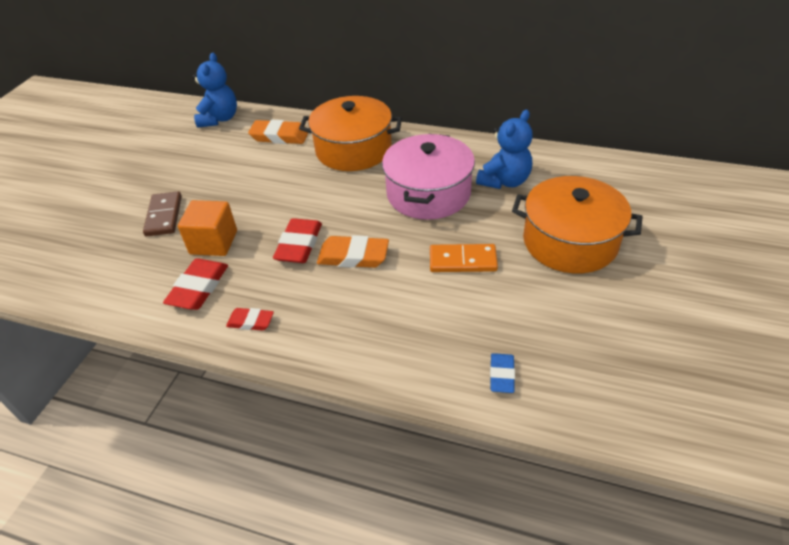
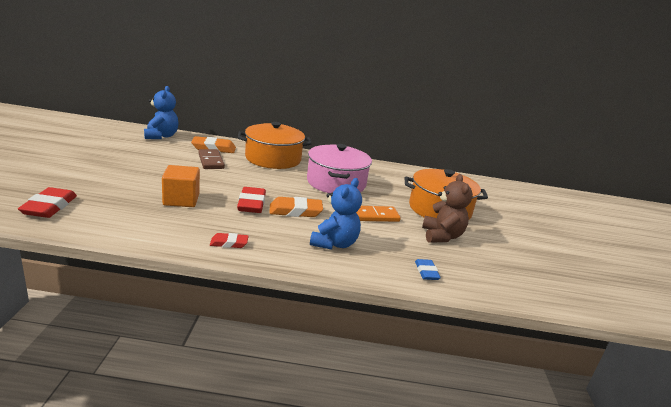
camera: 20 degrees left, 20 degrees down
brown domino [143,191,182,236] -> brown domino moved to [198,149,225,169]
red eraser [163,258,228,310] -> red eraser moved to [18,187,77,218]
blue teddy bear [476,110,533,189] -> blue teddy bear moved to [310,178,362,250]
none -> brown teddy bear [422,174,473,243]

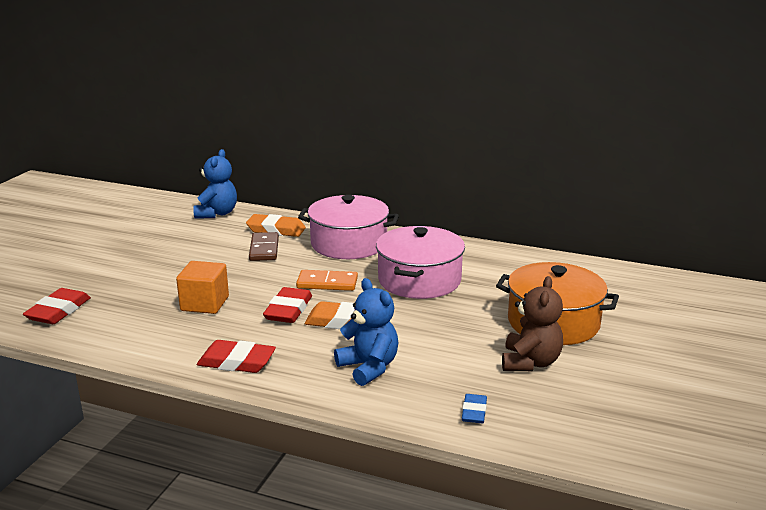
camera: 20 degrees right, 0 degrees up
red eraser [210,233,248,248] -> red eraser [197,340,276,373], size x1.66
orange pot [238,122,312,169] -> pink pot [298,195,399,259]
blue teddy bear [310,178,362,250] -> blue teddy bear turned 75 degrees counterclockwise [334,278,399,386]
orange domino [356,206,401,222] -> orange domino moved to [296,270,358,291]

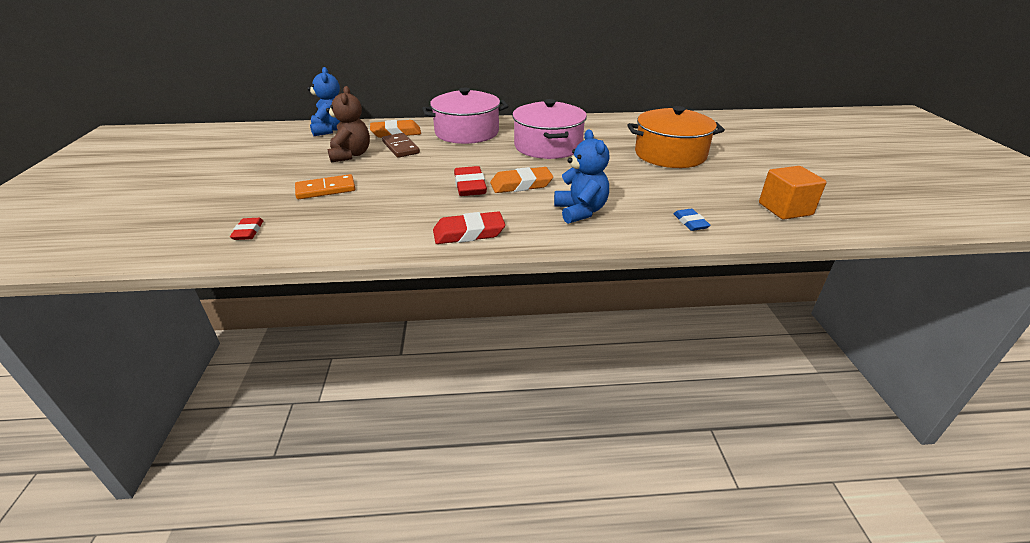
camera: 25 degrees left, 10 degrees up
red eraser [23,288,91,324] -> red eraser [230,218,263,240], size x0.60
orange cube [176,261,229,314] -> orange cube moved to [759,166,827,220]
orange domino [296,270,358,291] -> orange domino moved to [295,174,355,199]
blue teddy bear [334,278,399,386] -> blue teddy bear turned 45 degrees clockwise [554,129,609,224]
brown teddy bear [502,276,563,371] -> brown teddy bear moved to [326,86,370,163]

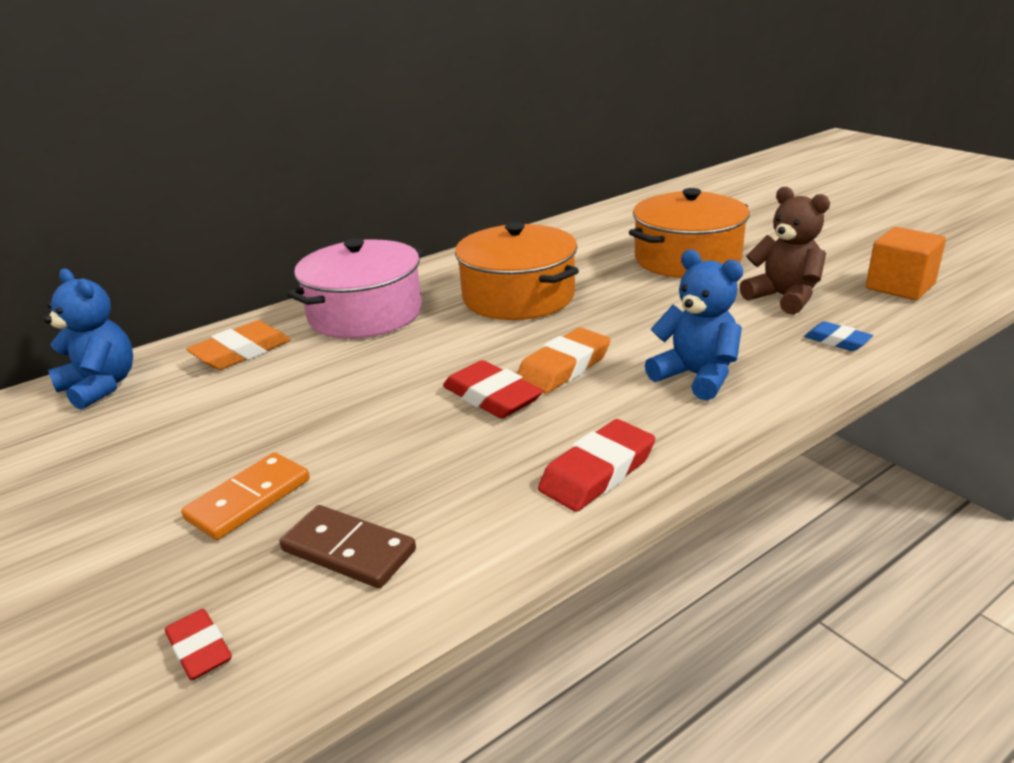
camera: 30 degrees left, 5 degrees down
brown teddy bear [326,86,370,163] -> brown teddy bear moved to [739,187,830,315]
brown domino [382,133,420,158] -> brown domino moved to [279,505,416,588]
pink pot [512,99,587,159] -> orange pot [455,222,579,320]

